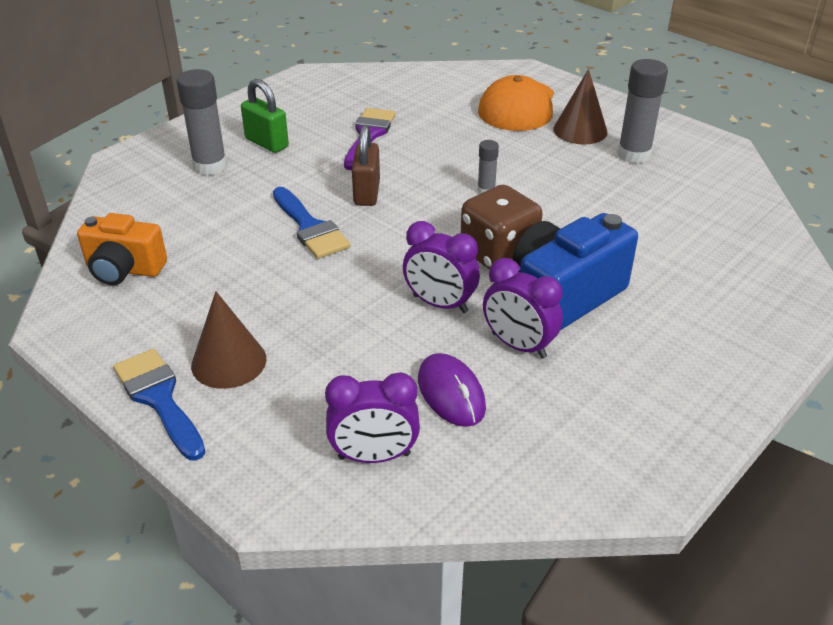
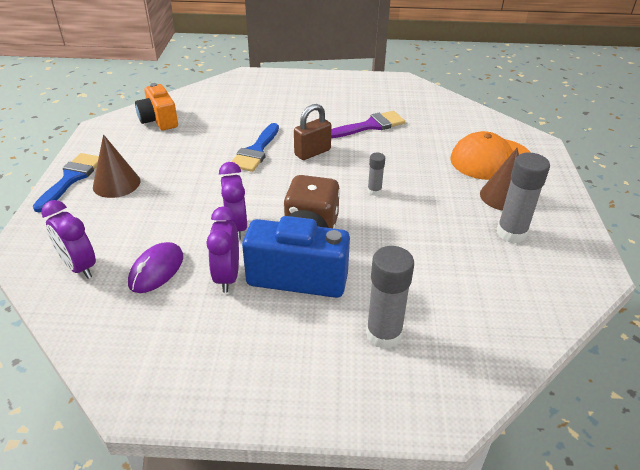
camera: 50 degrees right, 0 degrees up
grey glue stick [177,69,227,176] -> grey glue stick moved to [366,246,414,349]
green padlock [241,79,289,153] -> none

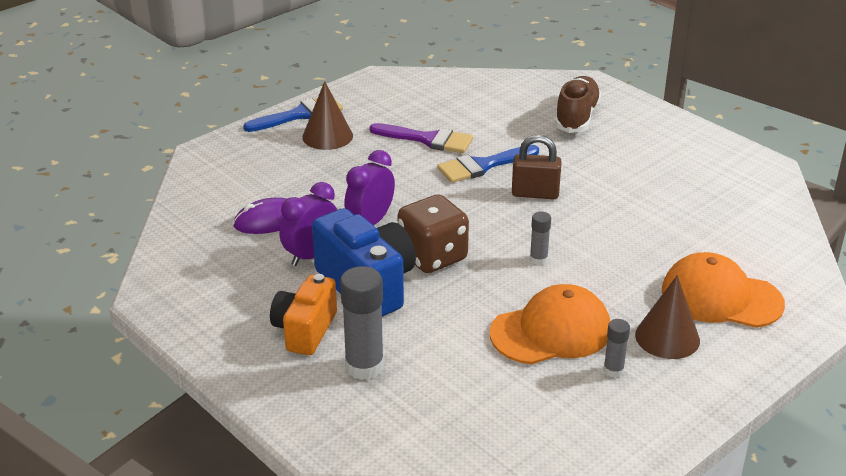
camera: 45 degrees right, 5 degrees down
purple clock [41,200,96,279] -> none
orange camera [135,83,178,130] -> orange camera moved to [270,274,337,355]
purple brush [331,111,405,138] -> purple brush moved to [370,123,473,153]
grey glue stick [497,152,550,243] -> grey glue stick [603,319,630,378], size x0.52
none -> orange cap [490,284,610,364]
none -> brown shoe [555,76,602,133]

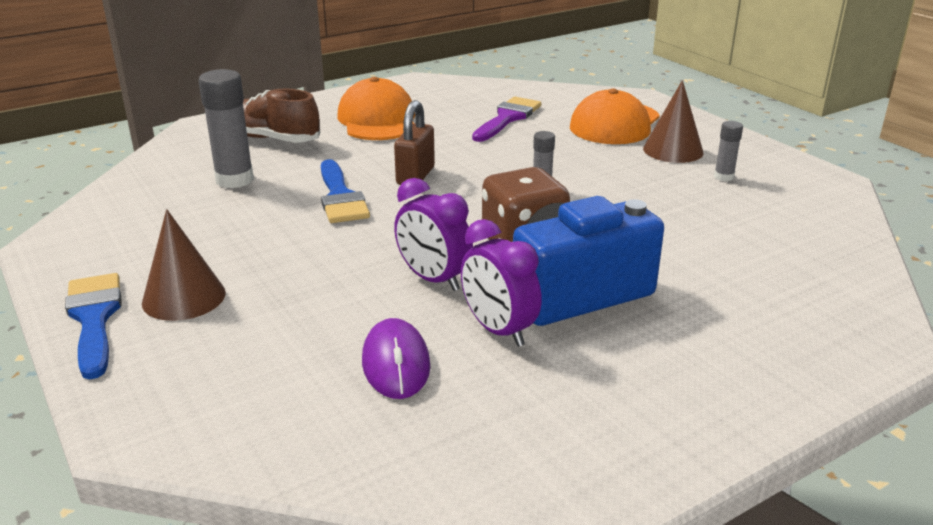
camera: 80 degrees left, 5 degrees down
orange camera [270,274,337,355] -> none
grey glue stick [340,266,384,380] -> grey glue stick moved to [199,69,254,188]
purple brush [370,123,473,153] -> purple brush moved to [472,97,541,142]
orange cap [490,284,610,364] -> orange cap moved to [337,77,415,140]

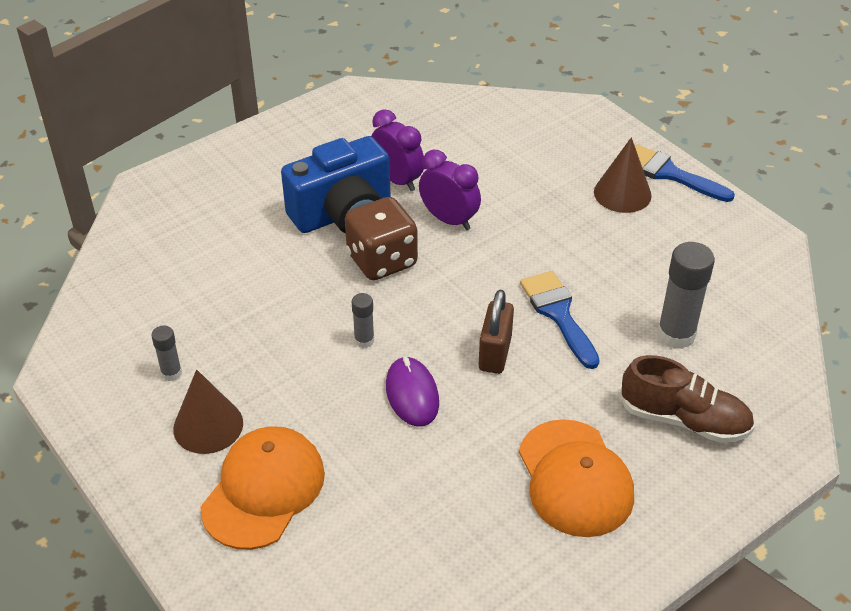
camera: 175 degrees right, 15 degrees up
blue brush [65,273,122,380] -> blue brush turned 150 degrees clockwise [635,145,735,202]
purple mouse [362,318,430,399] -> purple mouse moved to [386,356,439,427]
purple brush [472,97,541,142] -> none

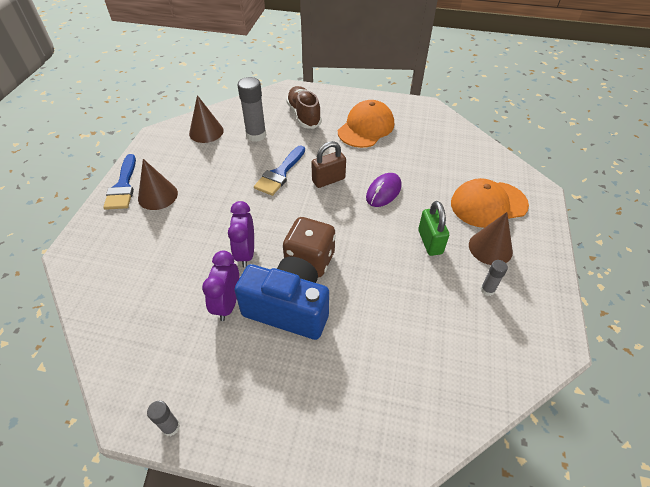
camera: 130 degrees left, 5 degrees up
grey glue stick [352,293,374,348] -> grey glue stick moved to [147,401,180,436]
none -> brown cone [189,95,224,143]
none -> green padlock [418,201,449,256]

